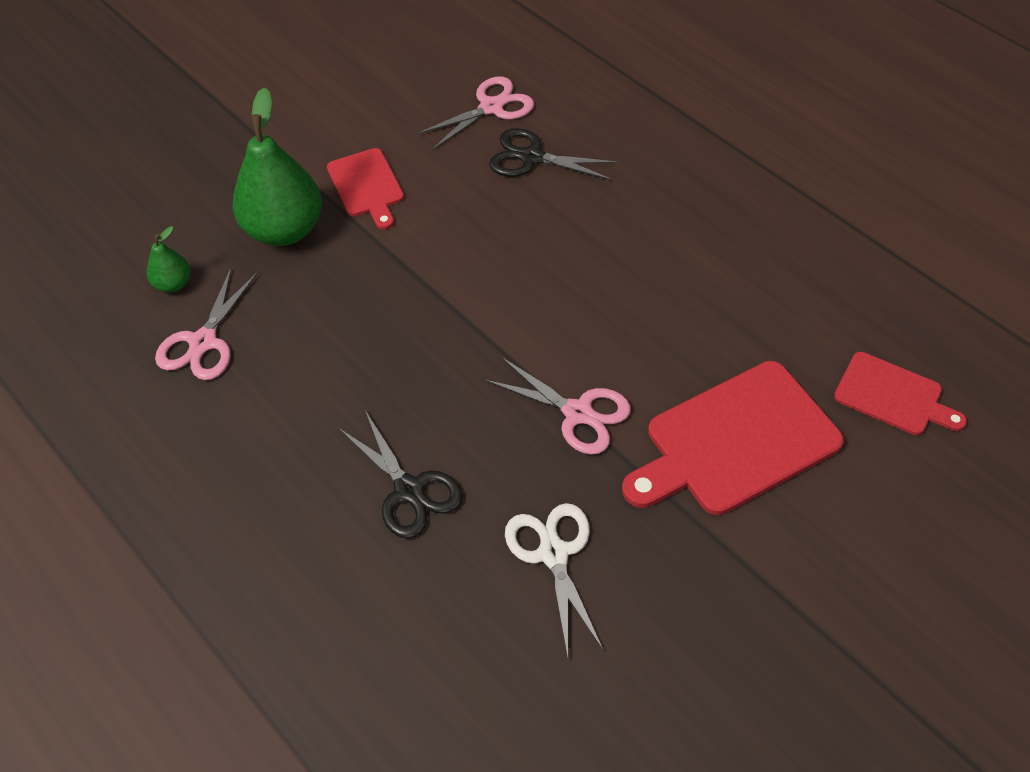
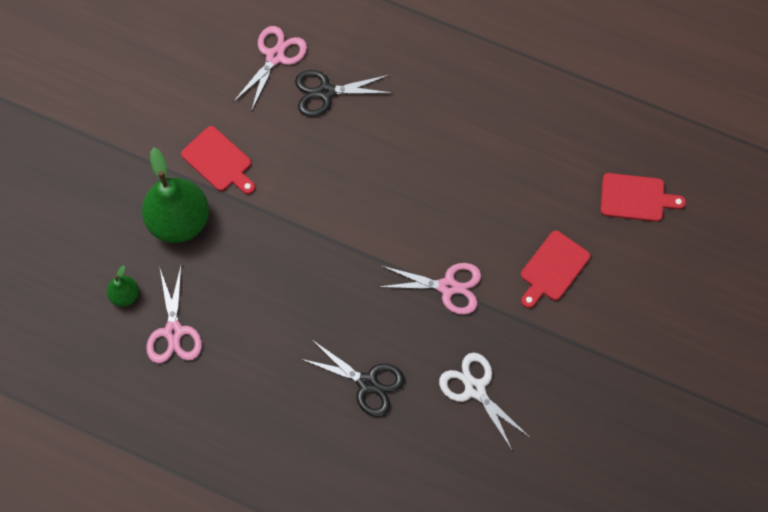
camera: 25 degrees left, 15 degrees up
red cutting board [622,361,844,515] -> red cutting board [521,231,590,308], size x0.57

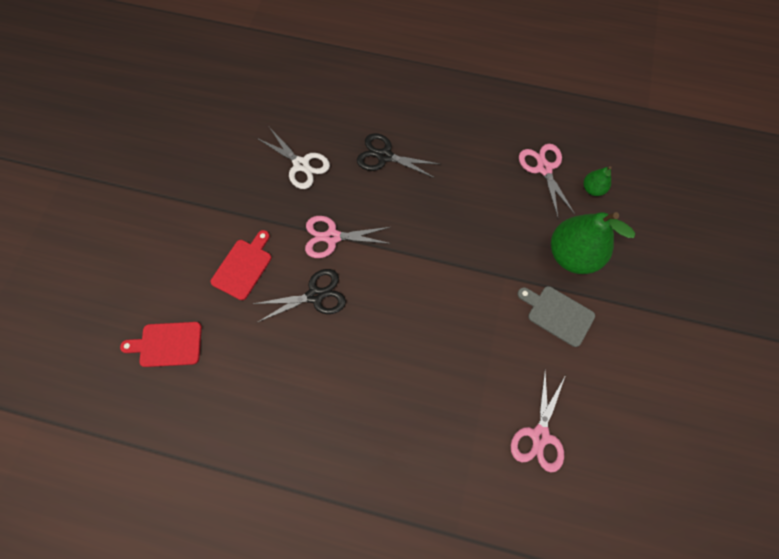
camera: 170 degrees right, 0 degrees up
red cutting board [181,126,255,194] -> grey cutting board [517,286,595,347]
black scissors [295,70,392,117] -> black scissors moved to [253,269,346,322]

